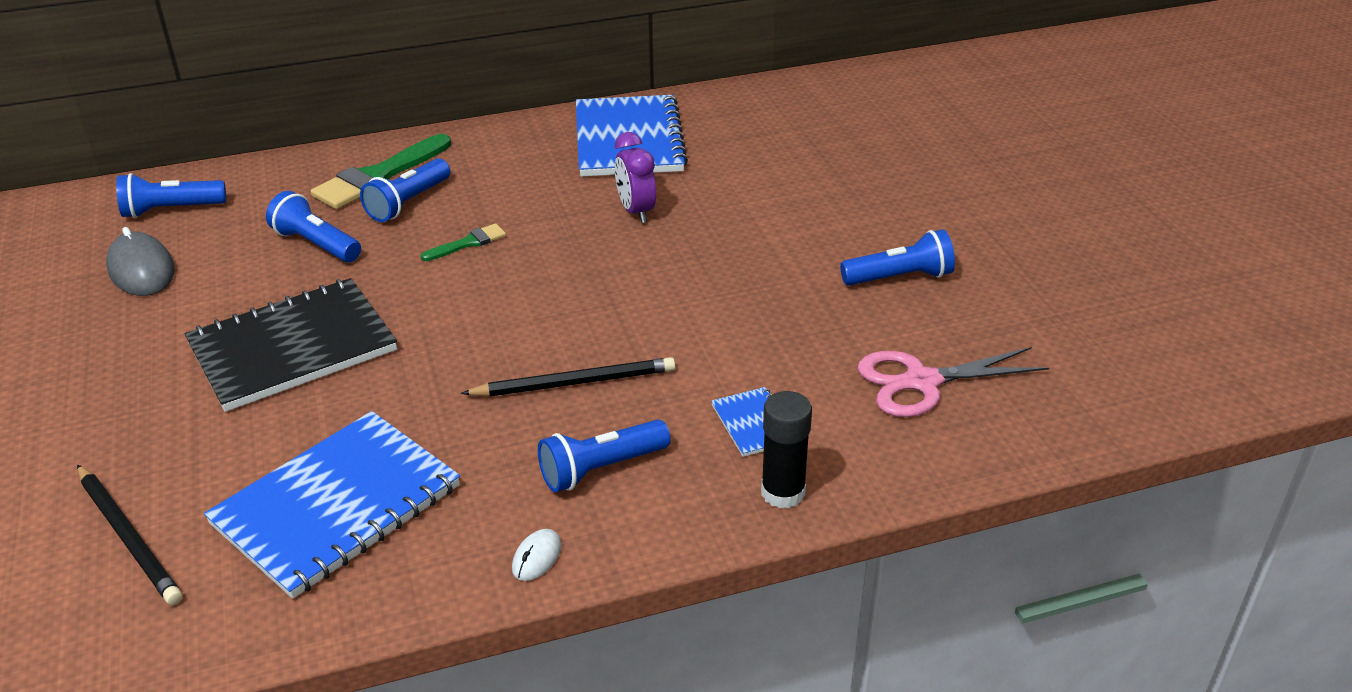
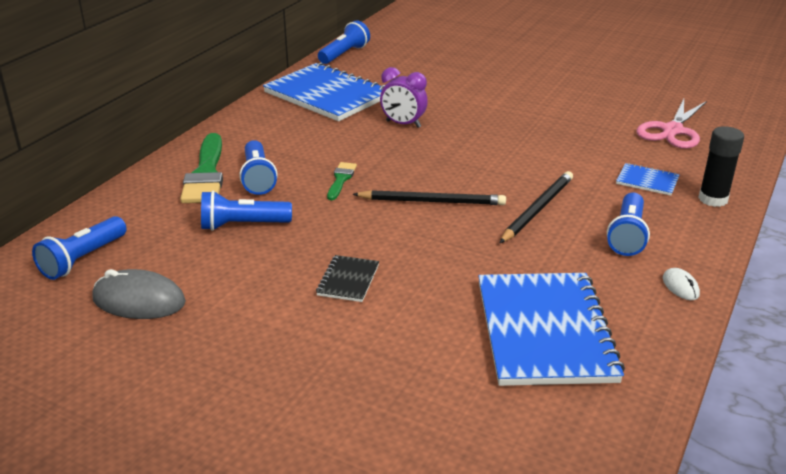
camera: 45 degrees left, 5 degrees down
black pencil [77,465,182,605] -> black pencil moved to [353,190,506,205]
black notebook [185,278,397,412] -> black notebook [316,255,379,302], size x0.44
blue flashlight [840,229,955,285] -> blue flashlight moved to [318,20,370,64]

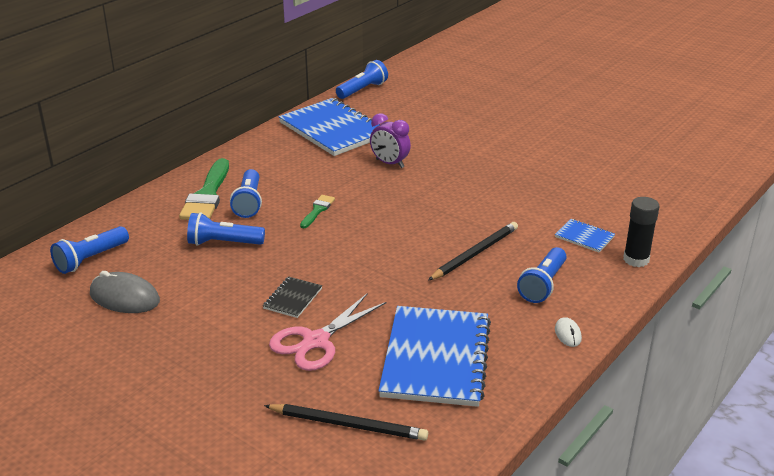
camera: 10 degrees right, 0 degrees up
black pencil [353,190,506,205] -> black pencil moved to [264,404,428,441]
pink scissors [637,99,707,149] -> pink scissors moved to [269,293,387,371]

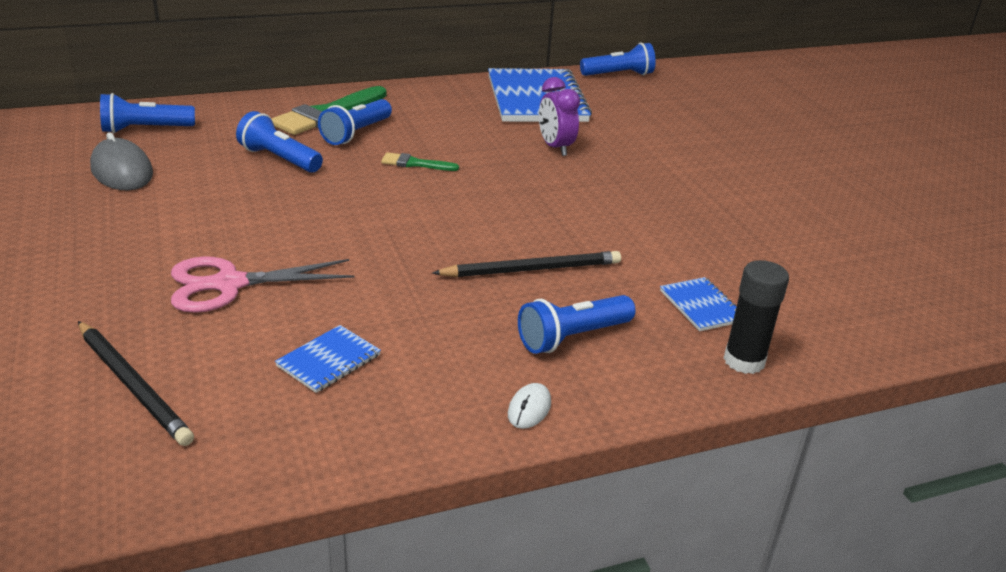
camera: 30 degrees right, 0 degrees up
black notebook [263,277,322,318] -> none
green brush [300,195,335,228] -> green brush turned 135 degrees counterclockwise [381,152,459,171]
blue notebook [379,306,491,407] -> blue notebook [275,325,381,393], size x0.44

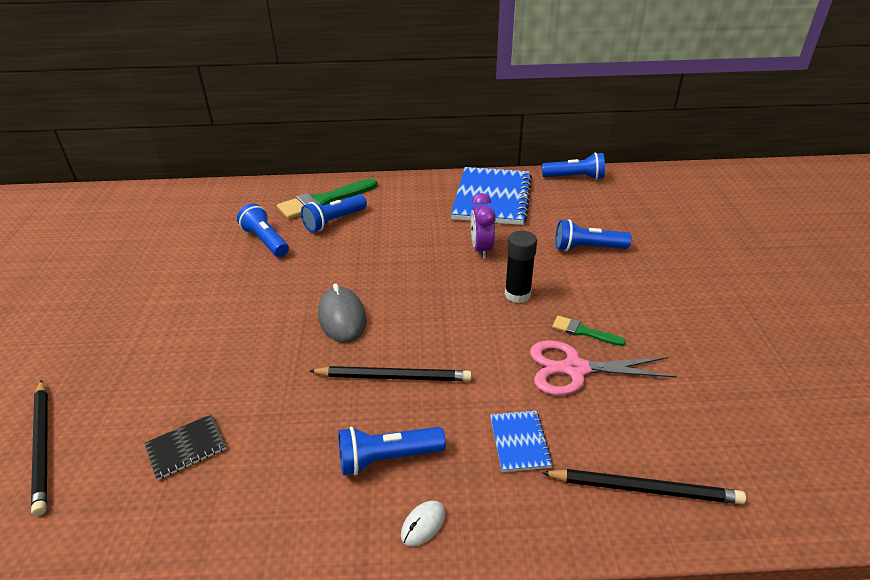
camera: 20 degrees right, 5 degrees up
grey mouse [90,132,153,191] -> grey mouse moved to [318,284,367,343]
blue flashlight [100,93,195,133] -> blue flashlight moved to [555,219,631,251]
pink scissors [171,257,354,313] -> pink scissors moved to [530,340,677,396]
blue notebook [275,325,381,393] -> black notebook [145,414,226,480]
green brush [381,152,459,171] -> green brush moved to [552,316,626,346]
white mouse [508,383,551,429] -> white mouse moved to [401,501,445,546]
black glue stick [724,260,789,374] -> black glue stick moved to [505,231,537,303]
none -> black pencil [541,469,746,504]

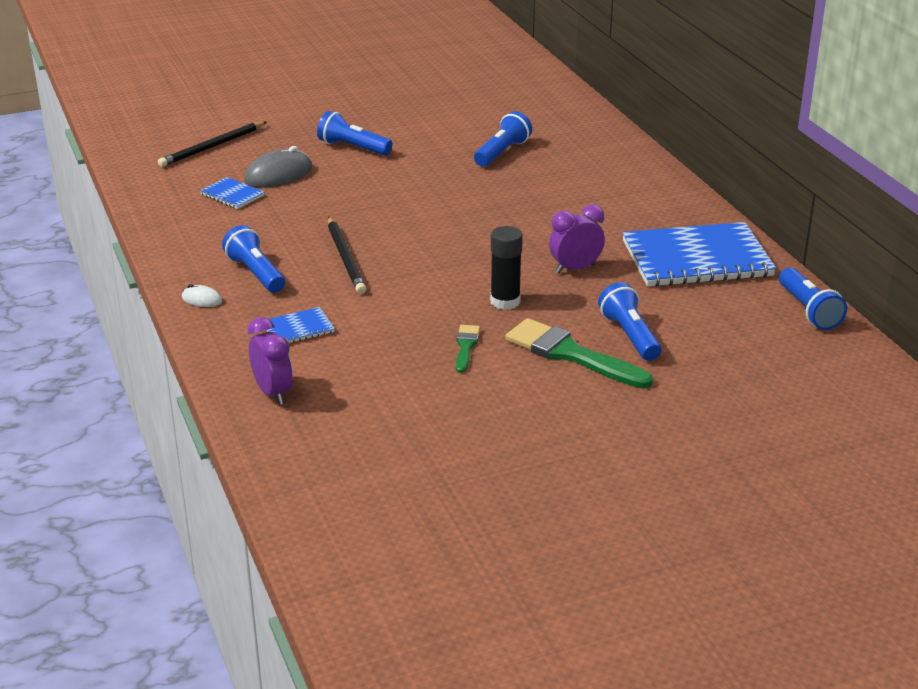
camera: 70 degrees right, 5 degrees down
black notebook [145,414,226,480] -> blue notebook [200,177,265,209]
green brush [277,179,377,219] -> green brush moved to [505,318,653,388]
blue flashlight [301,195,367,232] -> blue flashlight moved to [317,111,392,156]
grey mouse [318,284,367,343] -> grey mouse moved to [244,146,312,188]
pink scissors [530,340,677,396] -> none
black pencil [541,469,746,504] -> purple clock [248,317,293,405]

